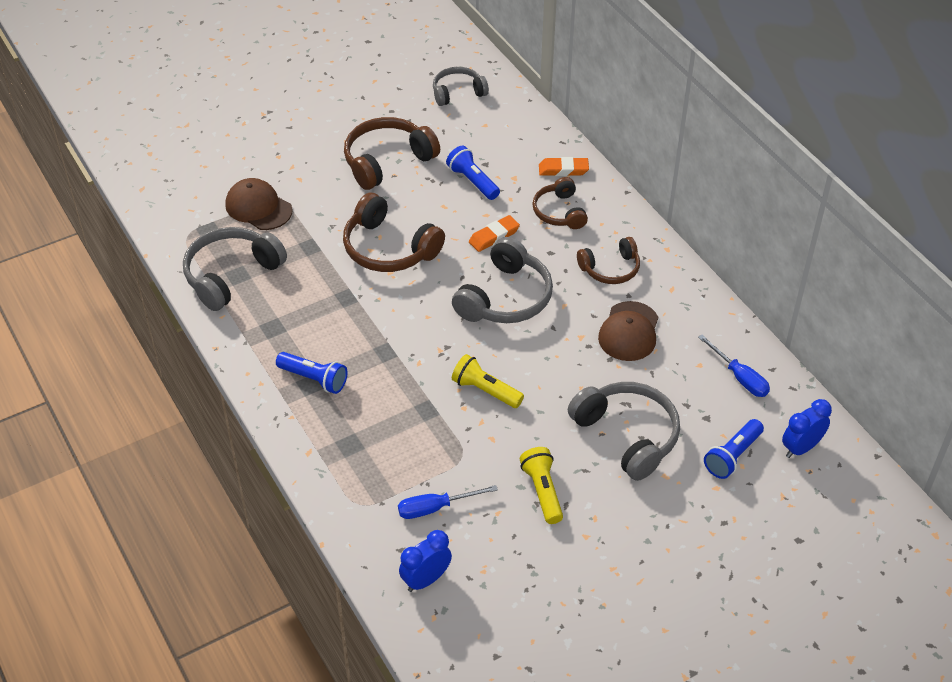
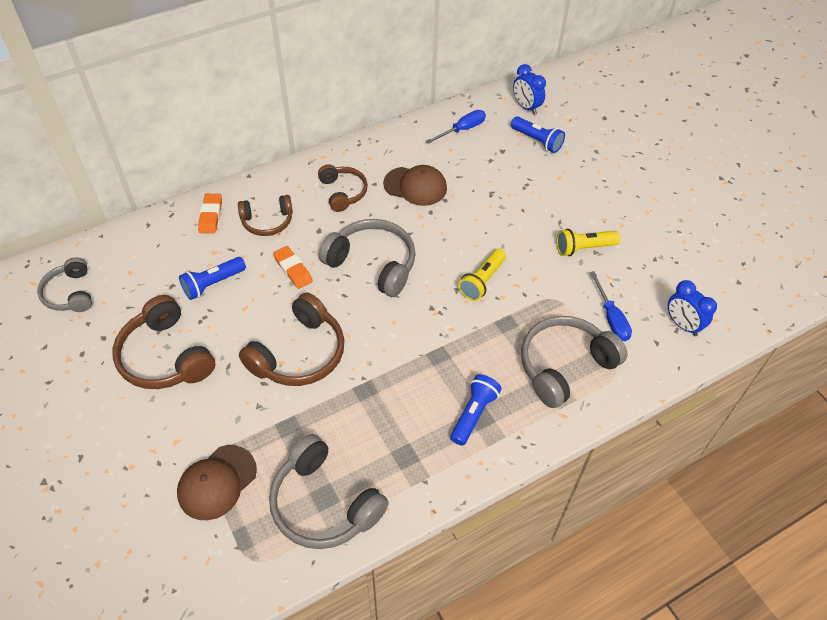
camera: 90 degrees left, 5 degrees up
grey headphones [568,382,680,481] -> grey headphones moved to [521,316,627,408]

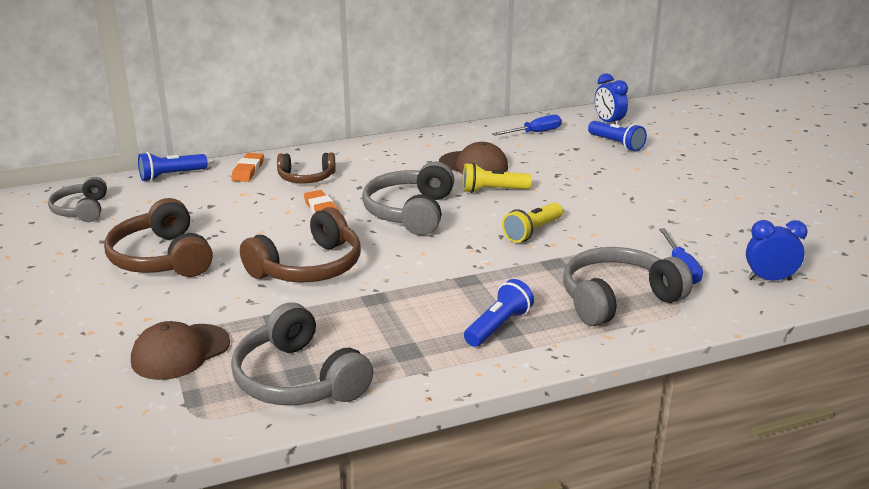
camera: 10 degrees right, 25 degrees down
blue flashlight [179,257,246,300] -> blue flashlight moved to [138,152,207,181]
brown headphones [318,164,368,212] -> none
grey headphones [319,219,416,297] -> grey headphones turned 120 degrees counterclockwise [362,162,455,235]
yellow flashlight [556,229,620,256] -> yellow flashlight moved to [462,163,532,193]
blue clock [668,280,717,336] -> blue clock turned 120 degrees clockwise [746,220,808,281]

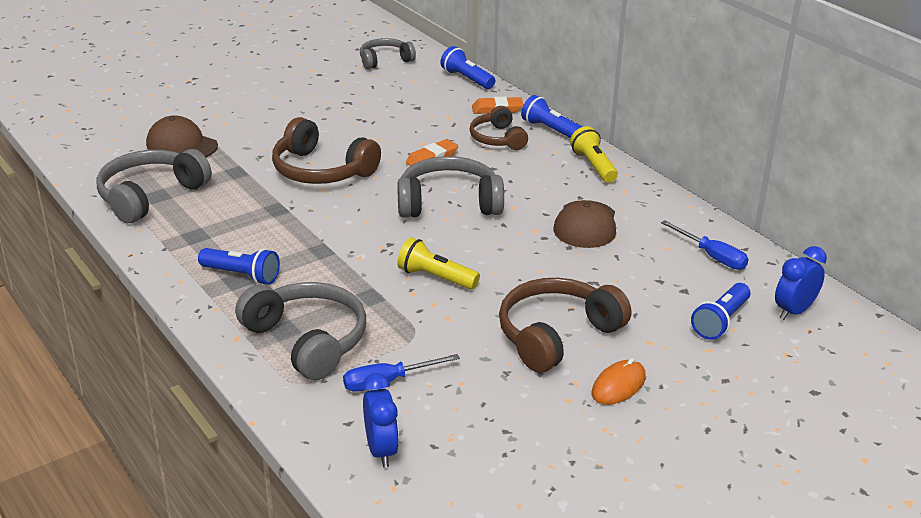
camera: 75 degrees right, 5 degrees up
brown headphones [104,198,213,277] -> brown headphones moved to [499,278,631,373]
yellow flashlight [462,163,532,193] -> yellow flashlight moved to [570,126,618,183]
none -> blue flashlight [521,95,582,138]
none -> orange mouse [591,358,646,405]

